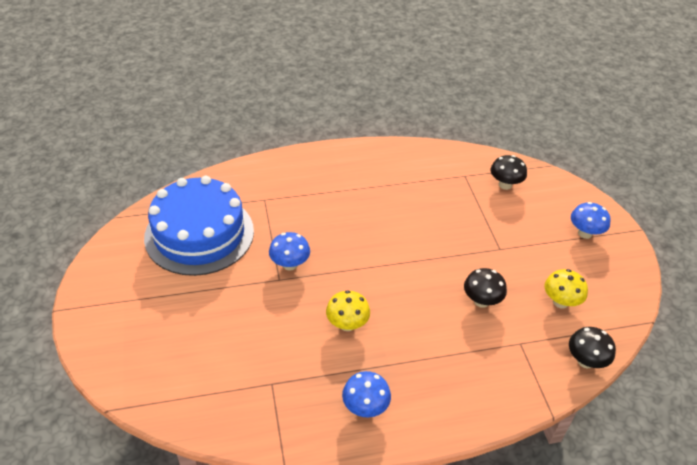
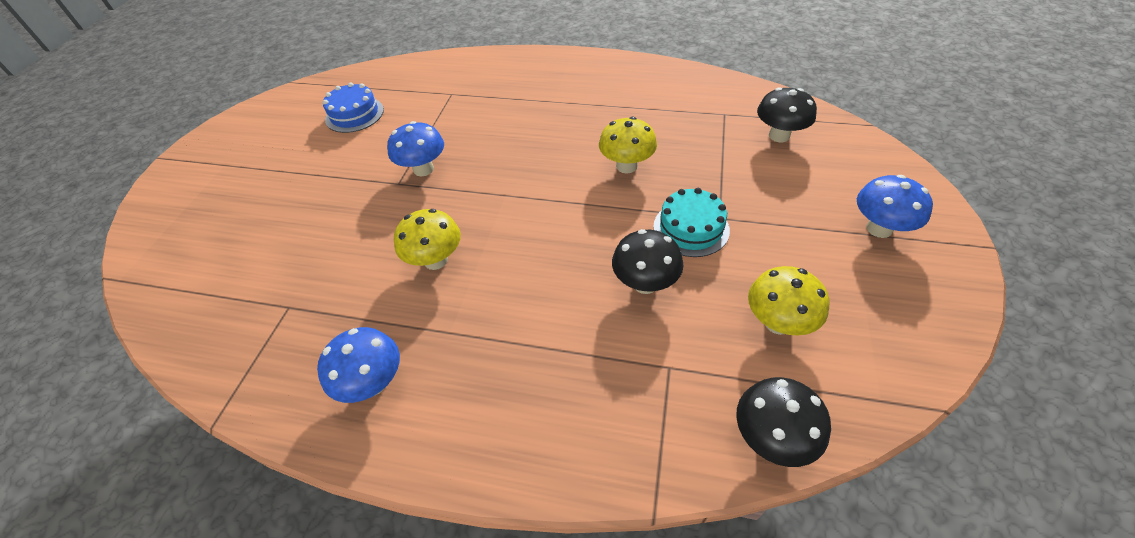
camera: 30 degrees right, 5 degrees up
blue cake [144,176,254,276] -> blue cake [323,82,384,133], size x0.43
none -> yellow mushroom [599,117,657,174]
none -> turquoise cake [653,188,730,257]

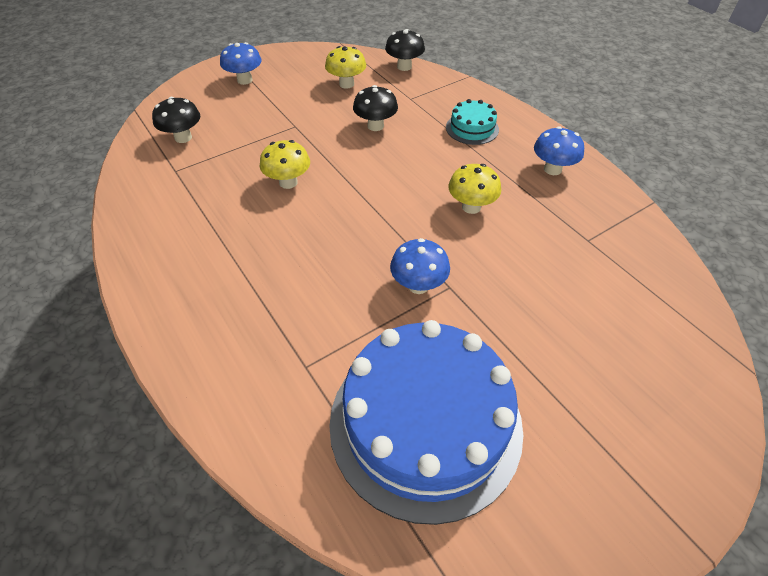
camera: 140 degrees left, 0 degrees up
blue cake [323,82,384,133] -> blue cake [329,320,523,525], size x2.30
turquoise cake [653,188,730,257] -> turquoise cake moved to [446,99,499,145]

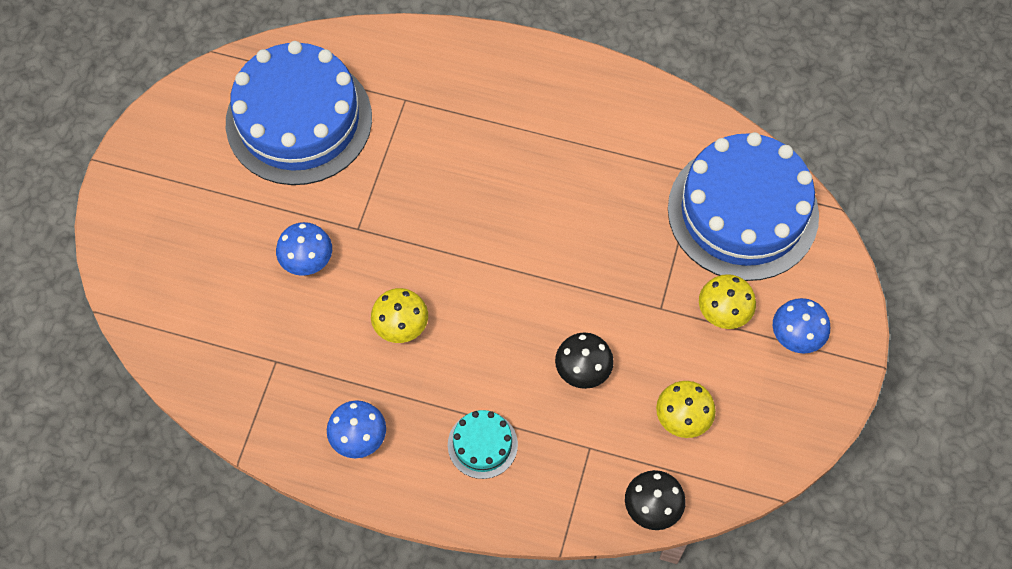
camera: 140 degrees right, 15 degrees up
black mushroom [152,97,200,143] -> blue cake [668,132,819,281]
yellow mushroom [260,140,310,189] -> yellow mushroom moved to [699,274,756,329]
blue mushroom [390,238,450,294] -> blue mushroom moved to [276,222,332,276]

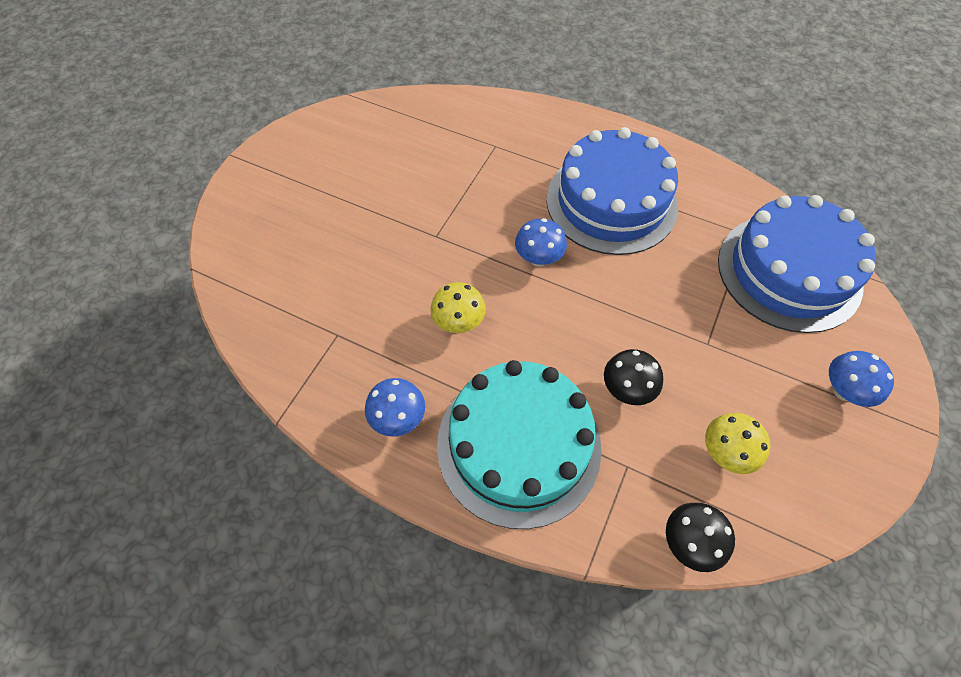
camera: 10 degrees right, 5 degrees down
blue cake [226,41,372,185] -> blue cake moved to [546,127,678,255]
blue mushroom [276,222,332,276] -> blue mushroom moved to [515,218,567,266]
turquoise cake [448,410,518,479] -> turquoise cake [437,360,602,529], size x2.30
yellow mushroom [699,274,756,329] -> none

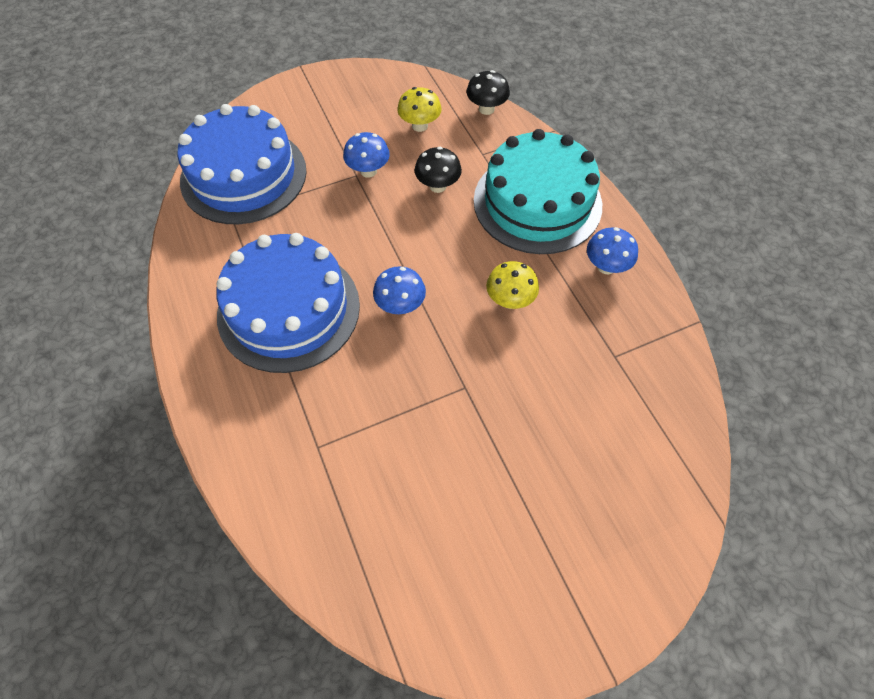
camera: 140 degrees left, 0 degrees up
blue mushroom [829,351,894,407] -> blue mushroom moved to [343,132,390,178]

